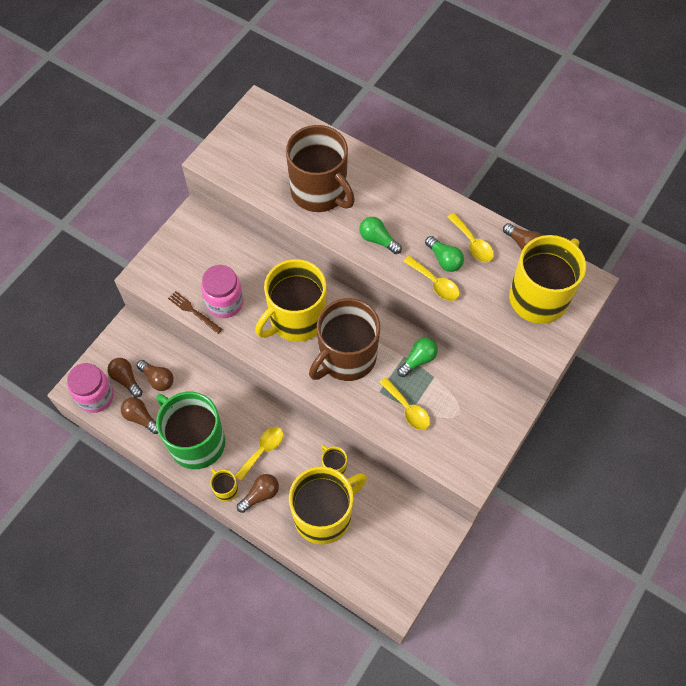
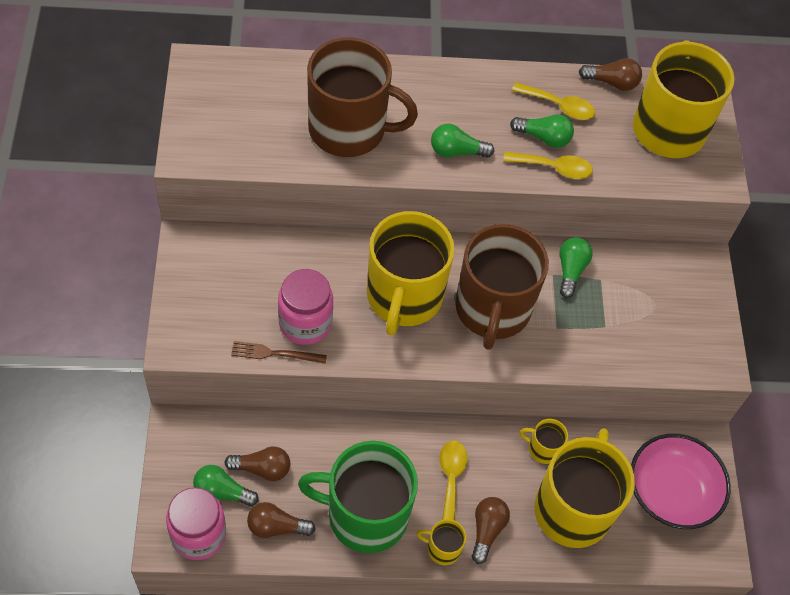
camera: 40 degrees left, 5 degrees down
brown light bulb [107,358,143,398] -> green light bulb [193,465,259,507]
yellow spoon [379,377,430,430] -> none
none -> pink bowl [631,434,731,529]

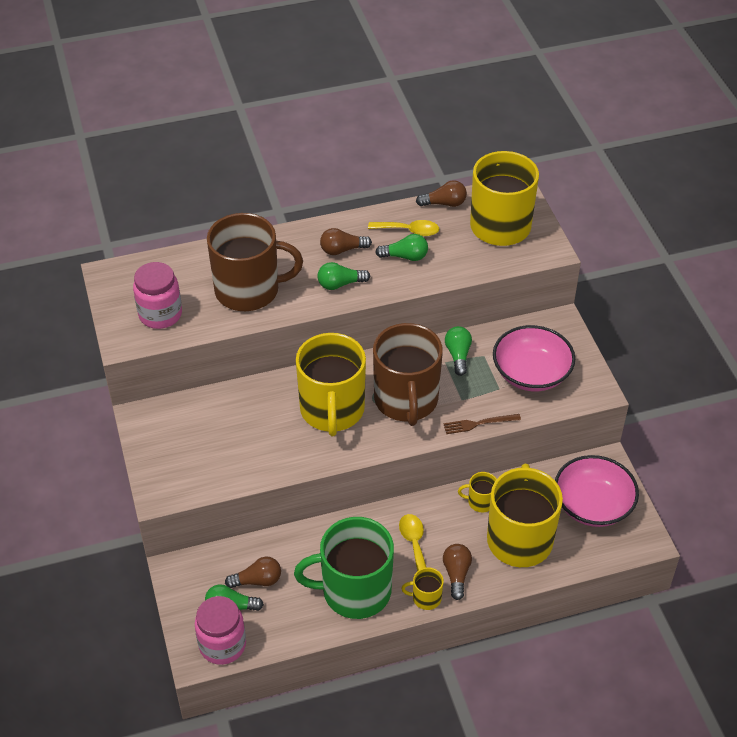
camera: 10 degrees left, 10 degrees down
brown fork [231,341,327,364] -> brown fork moved to [443,414,521,434]
brown light bulb [247,502,316,538] -> brown light bulb moved to [320,228,372,255]
pink jar [278,269,333,345] -> pink jar moved to [133,262,182,329]
yellow spoon [503,152,593,179] -> none
none -> pink bowl [493,325,575,391]

